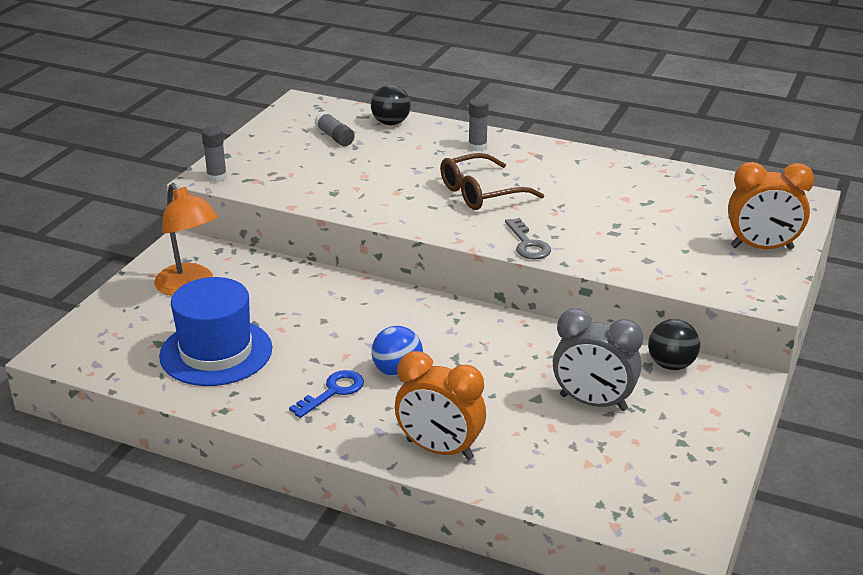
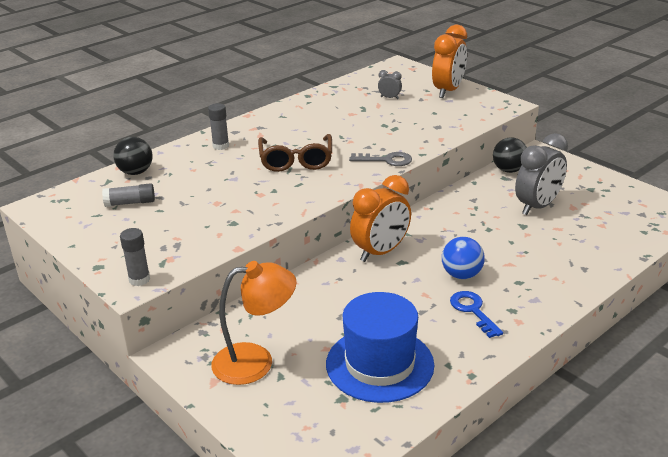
camera: 65 degrees left, 0 degrees up
orange clock [395,351,486,460] -> orange clock moved to [350,175,411,262]
none -> grey clock [378,70,402,99]

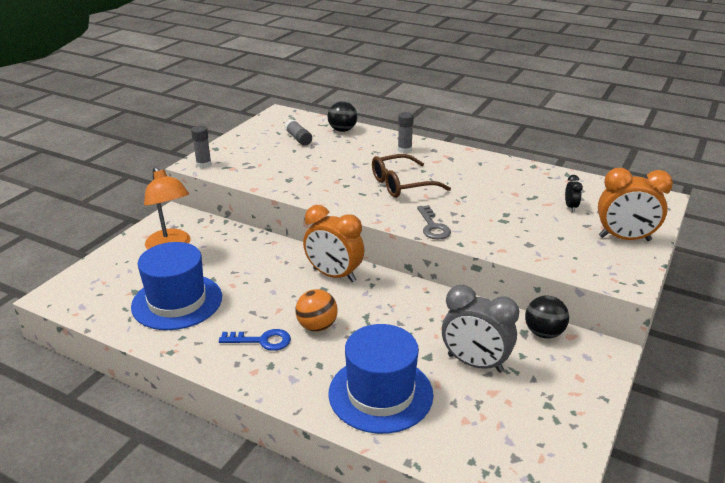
camera: 70 degrees right, 0 degrees up
grey clock [378,70,402,99] -> black clock [565,175,583,212]
blue ball [442,237,485,279] -> orange ball [295,289,338,332]
blue key [450,291,503,338] -> blue key turned 45 degrees clockwise [219,329,291,351]
none -> blue hat [328,324,433,434]

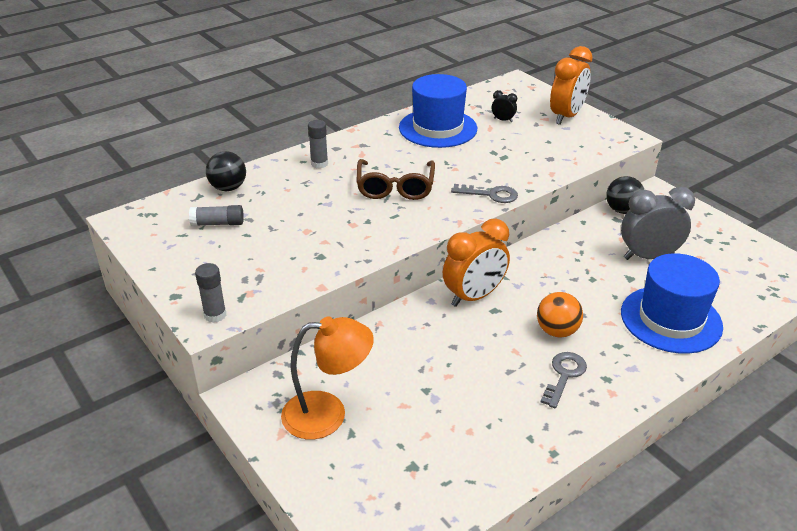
camera: 65 degrees left, 5 degrees up
blue hat [131,242,222,330] -> blue hat moved to [399,74,477,148]
blue key [219,329,291,351] -> grey key [541,352,587,409]
grey clock [442,285,519,373] -> grey clock turned 150 degrees counterclockwise [621,187,695,260]

